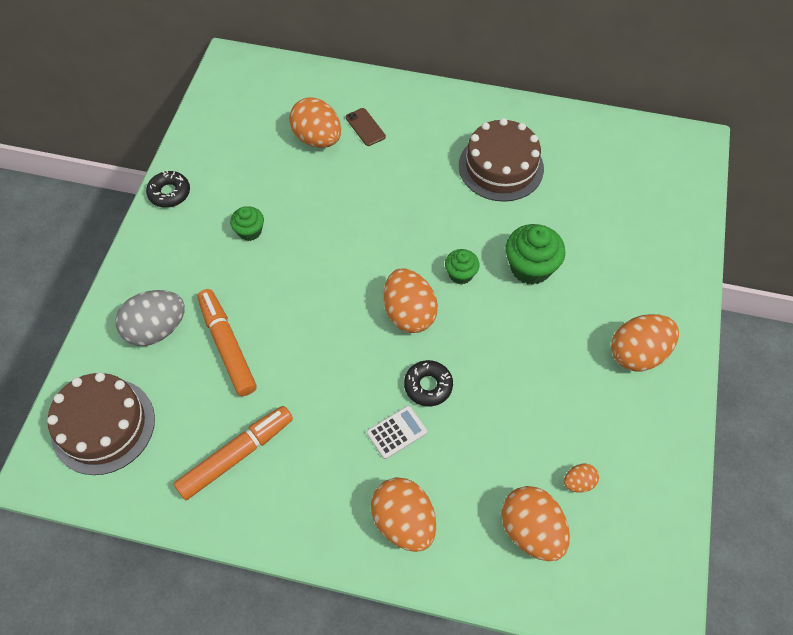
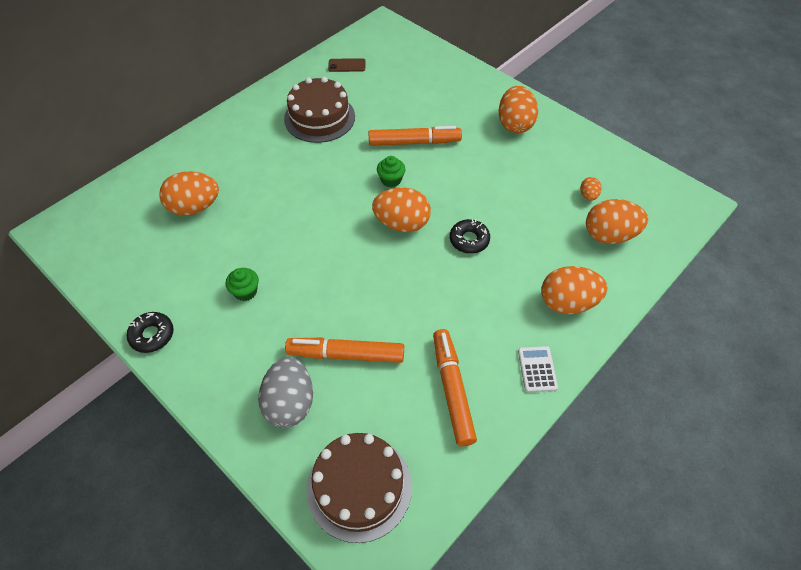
camera: 60 degrees left, 5 degrees down
brown phone [346,108,386,146] -> brown phone moved to [328,58,366,72]
white calculator [367,406,427,459] -> white calculator moved to [518,346,558,392]
green cupcake [506,224,565,285] -> orange marker [368,126,462,146]

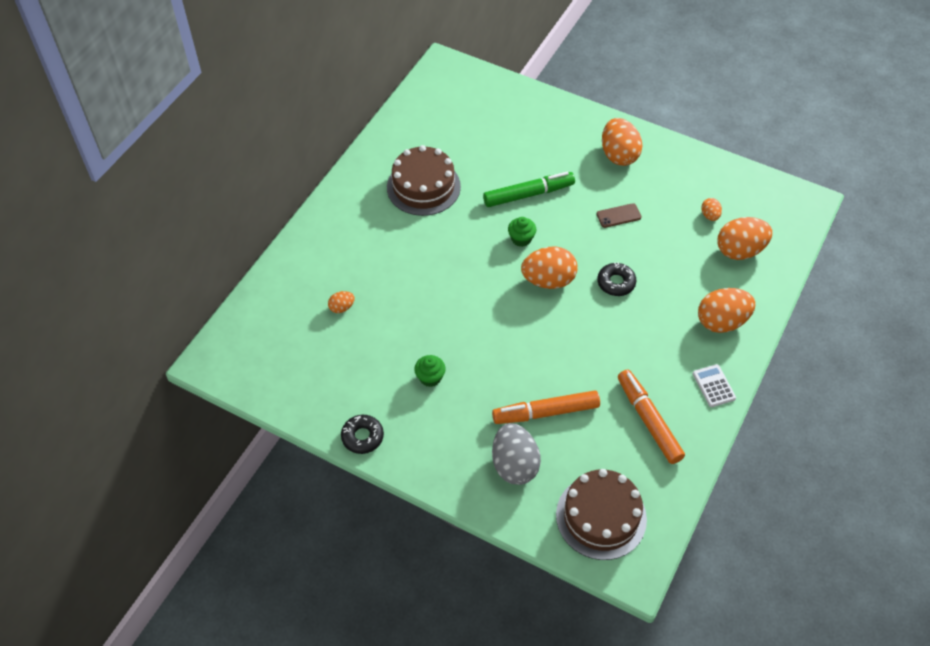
camera: 15 degrees left, 0 degrees up
orange egg [159,171,219,216] -> orange egg [328,291,355,313], size x0.49
brown phone [328,58,366,72] -> brown phone moved to [597,203,641,228]
orange marker [368,126,462,146] -> green marker [483,172,575,207]

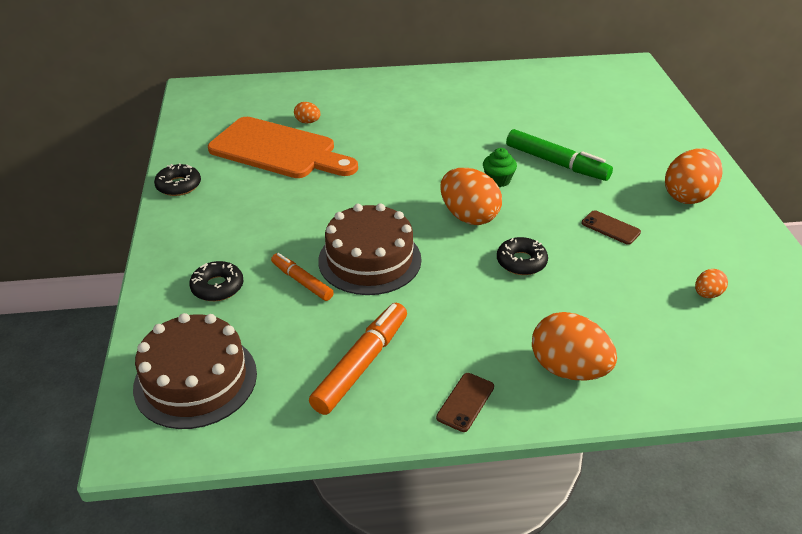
camera: 55 degrees right, 15 degrees down
brown cake [387,145,461,216] -> brown cake moved to [318,203,422,295]
green cupcake [414,355,446,387] -> none
orange marker [492,390,600,424] -> orange marker [271,253,334,301], size x0.61
grey egg [492,423,541,485] -> black donut [189,261,243,301]
white calculator [693,364,736,407] -> brown phone [436,373,494,432]
orange egg [717,217,773,260] -> none
none -> orange cutting board [208,117,358,178]

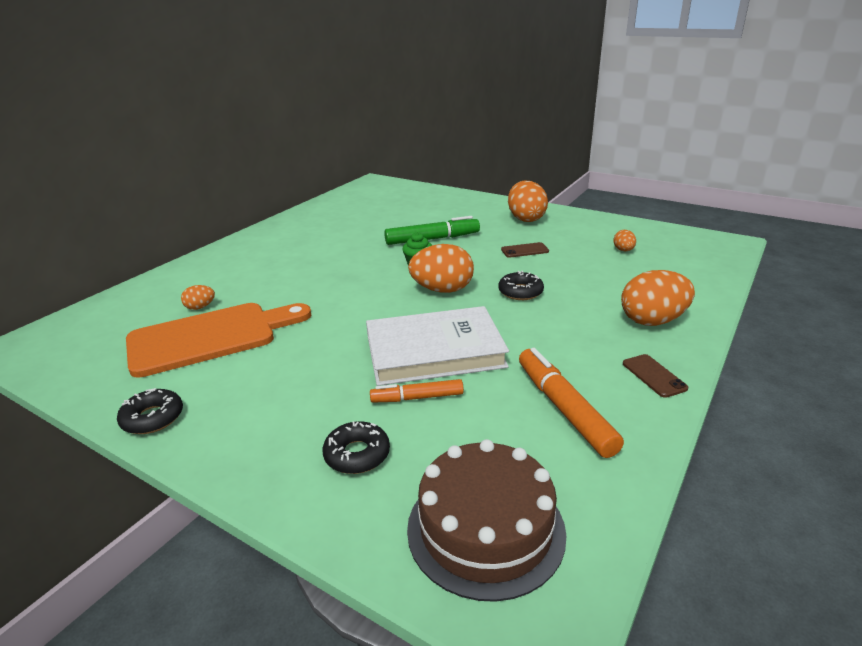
camera: 50 degrees left, 10 degrees down
brown cake [318,203,422,295] -> white book [366,306,509,386]

